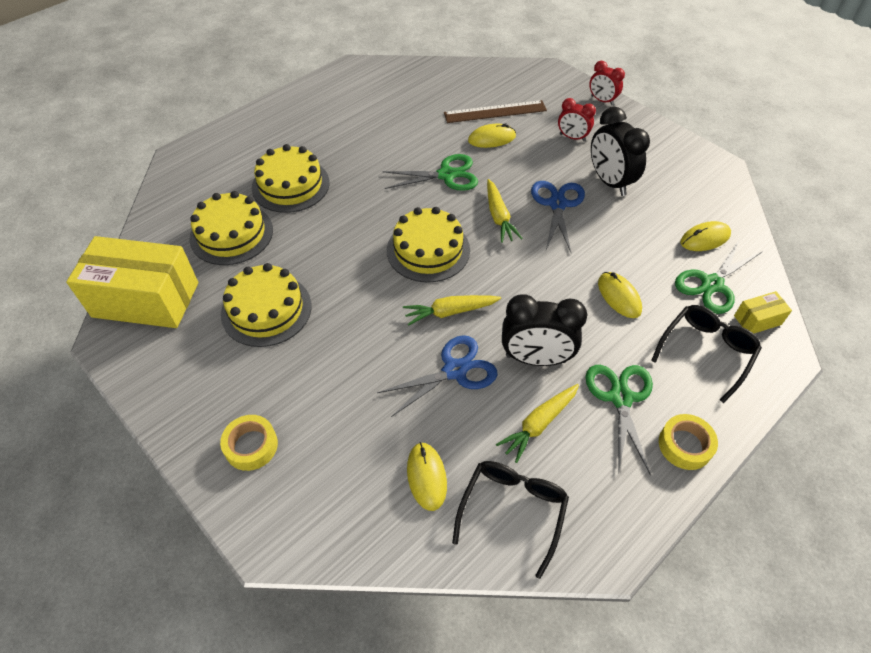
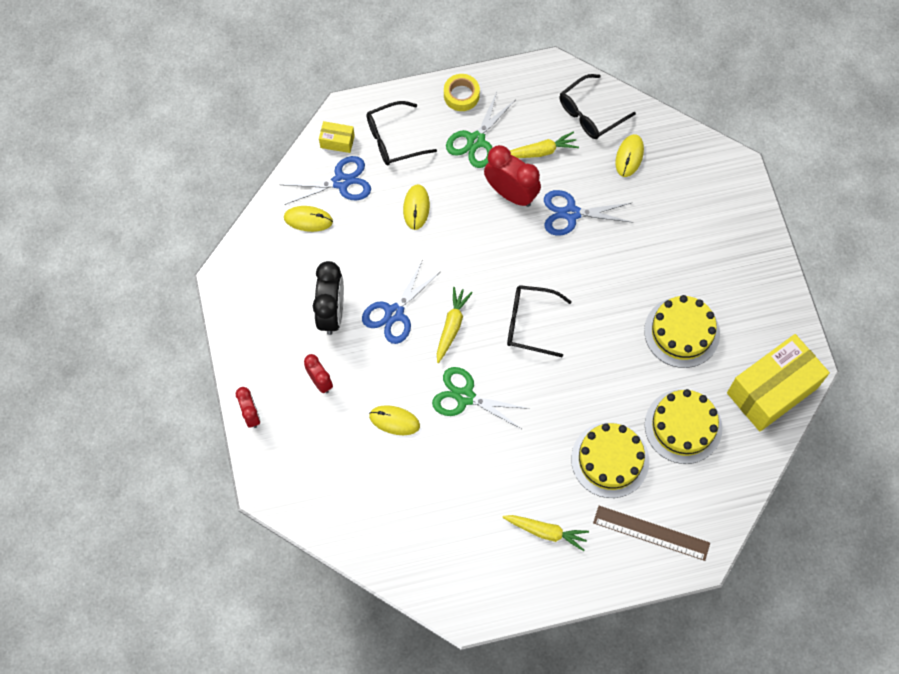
camera: 150 degrees left, 15 degrees up
yellow box [66,236,198,328] -> yellow box turned 75 degrees counterclockwise [727,334,830,431]
yellow tape [220,415,278,471] -> none
yellow cake [387,207,470,282] -> black glasses [507,285,572,357]
yellow carrot [403,295,501,326] -> yellow carrot moved to [502,515,589,551]
brown ruler [444,100,547,123] -> brown ruler moved to [593,506,710,561]
black clock [502,294,587,366] -> red clock [484,145,541,207]
green scissors [675,240,763,314] -> blue scissors [281,156,371,205]

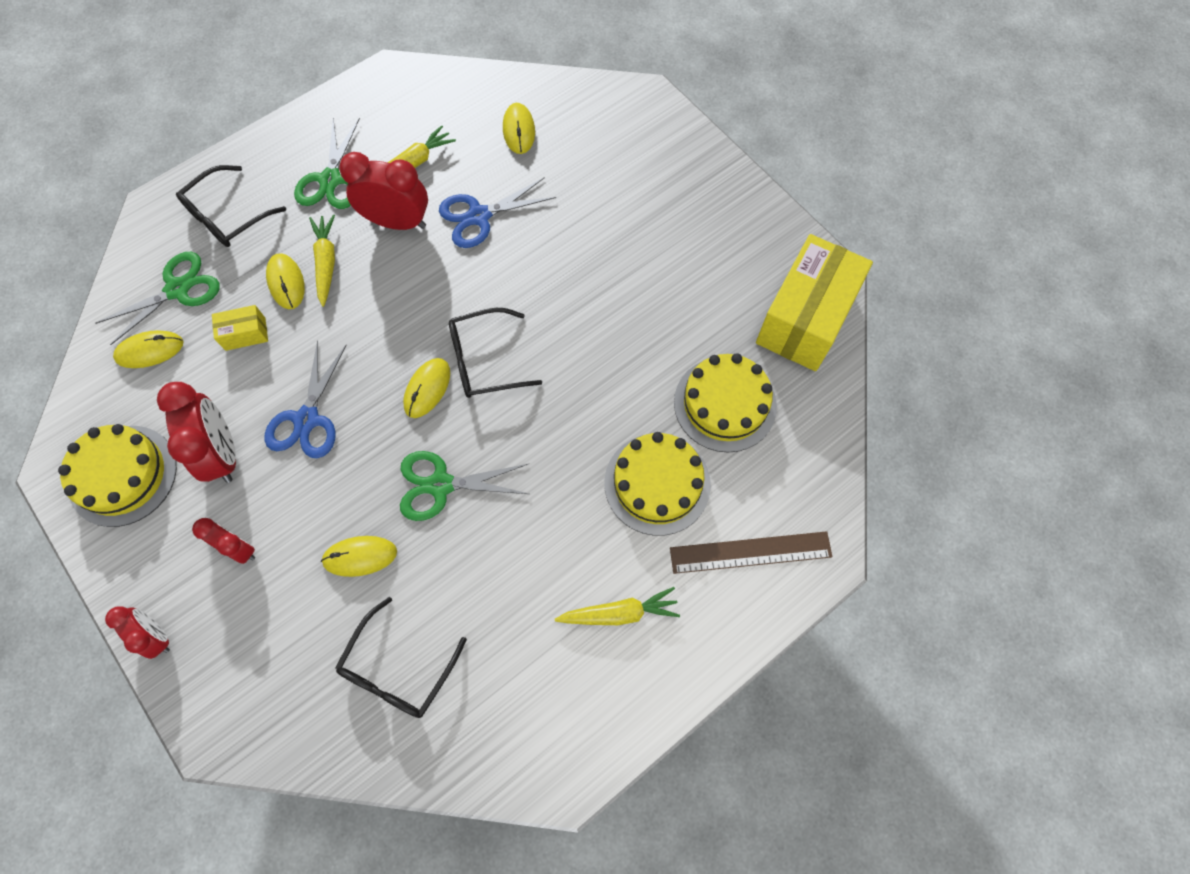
camera: 25 degrees left, 0 degrees up
blue scissors [281,156,371,205] -> green scissors [95,252,220,345]
black clock [313,261,344,335] -> red clock [157,382,236,483]
yellow box [319,121,355,153] -> yellow box moved to [212,305,268,351]
yellow carrot [437,287,473,363] -> yellow carrot moved to [309,214,335,307]
yellow tape [444,74,480,111] -> none
black glasses [559,74,636,139] -> black glasses moved to [335,597,467,718]
yellow cake [644,295,720,368] -> yellow cake moved to [58,424,177,527]
none -> yellow mouse [403,358,450,418]

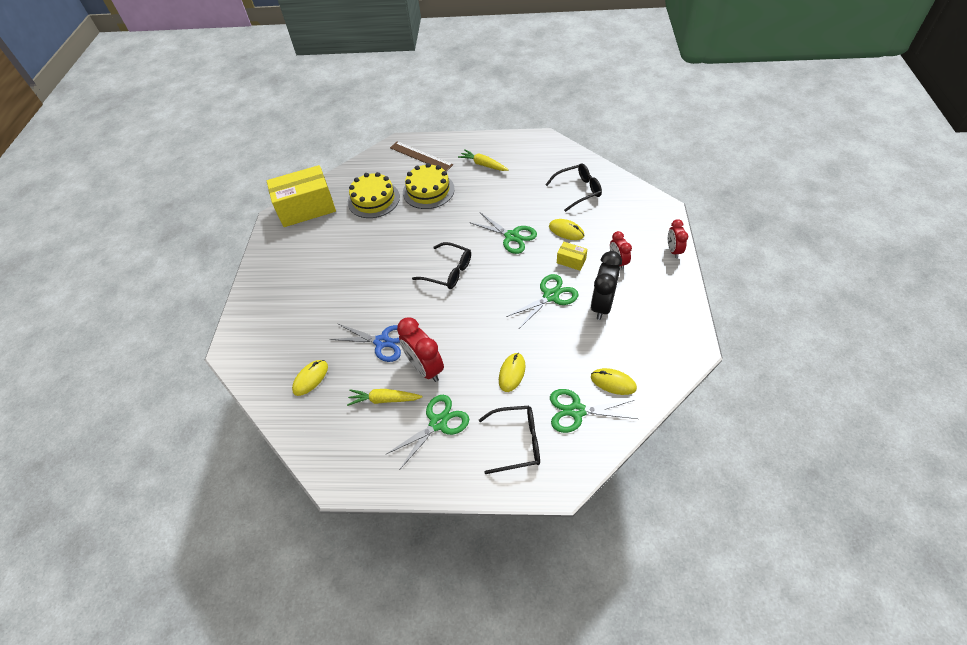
camera: 135 degrees left, 15 degrees down
yellow cake [58,424,177,527] -> none
red clock [157,382,236,483] -> black clock [591,251,622,320]
yellow box [212,305,268,351] -> yellow box moved to [557,242,587,271]
blue scissors [265,340,346,458] -> green scissors [506,274,579,329]
yellow carrot [309,214,335,307] -> none
yellow mouse [403,358,450,418] -> none

